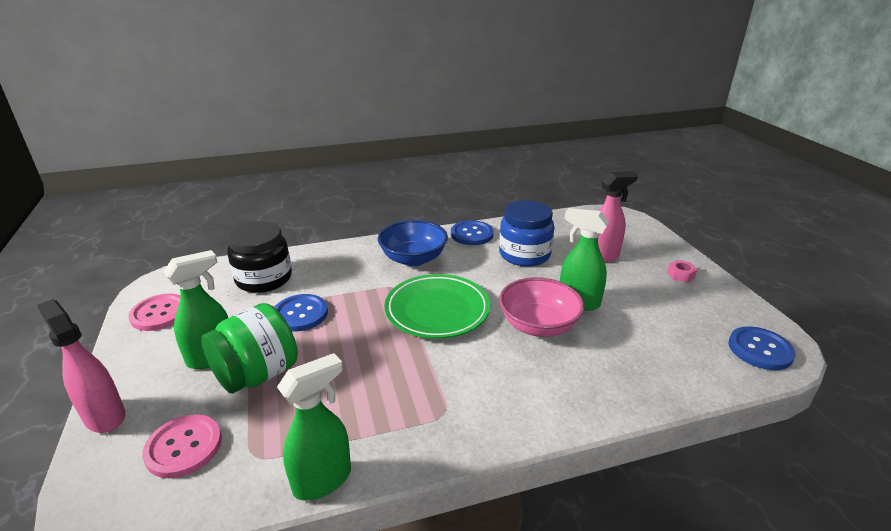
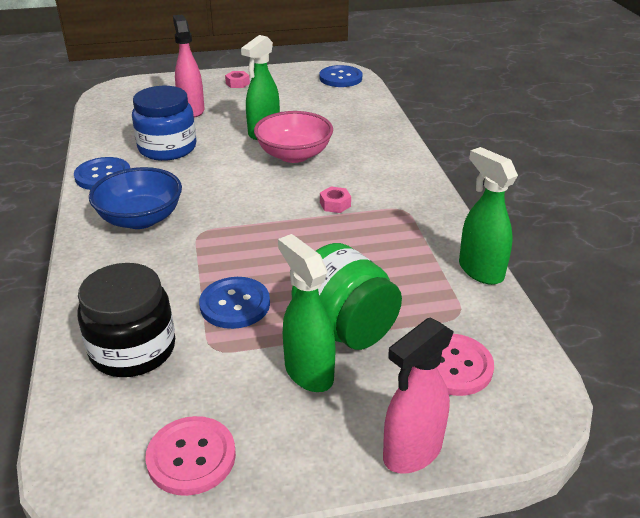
camera: 85 degrees left, 5 degrees up
green plate [384,274,490,339] -> none
none -> pink nut [320,186,351,213]

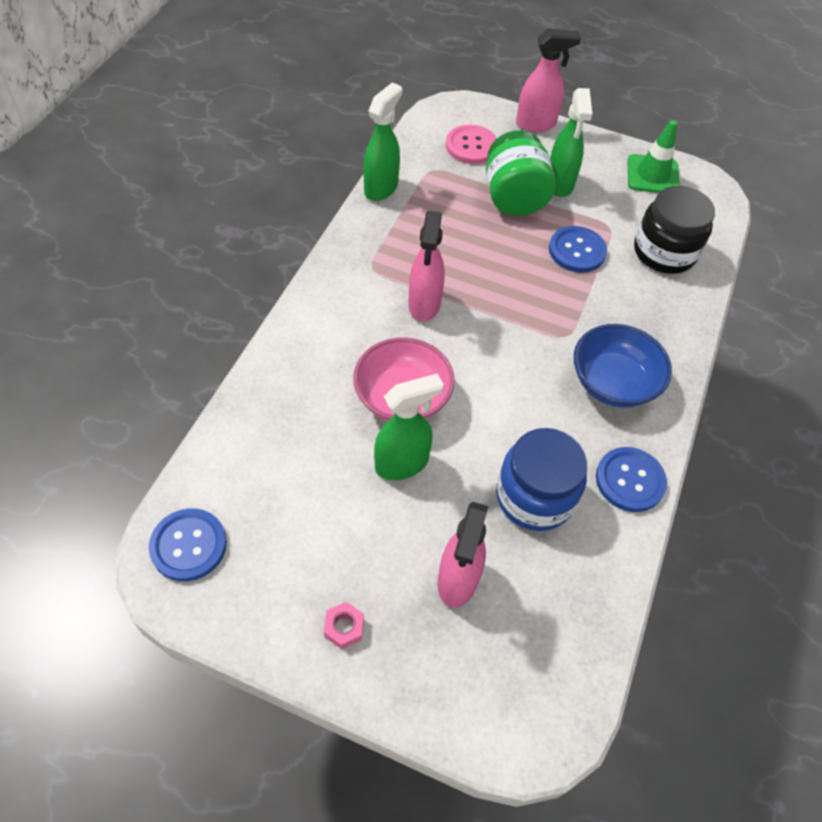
camera: 150 degrees left, 20 degrees up
pink button [145,416,236,496] -> green traffic cone [627,120,680,193]
pink nut [320,186,351,213] -> pink spray bottle [408,211,445,322]
green spray bottle [459,147,518,285] -> green spray bottle turned 150 degrees counterclockwise [363,83,402,201]

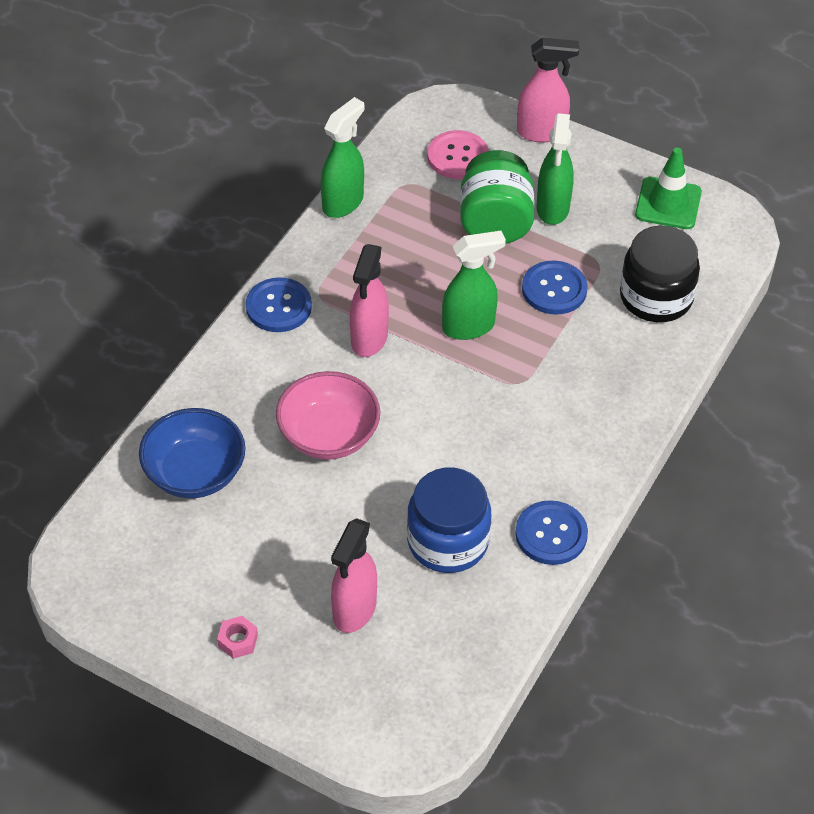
camera: 10 degrees right, 5 degrees down
blue button [149,508,227,581] -> blue button moved to [246,277,312,332]
green spray bottle [374,373,444,480] -> green spray bottle moved to [442,231,506,340]
blue bowl [574,324,672,408] -> blue bowl moved to [139,408,246,498]

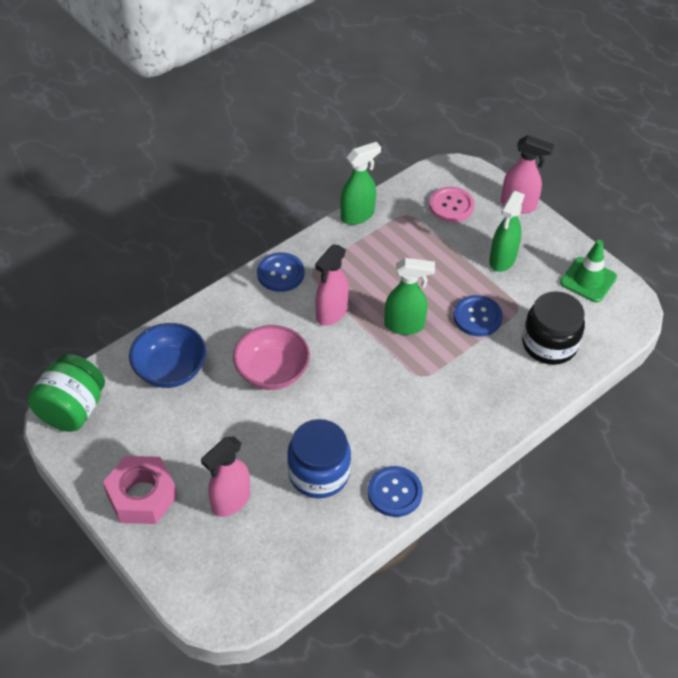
camera: 20 degrees right, 0 degrees up
pink nut [217,616,258,659] -> pink nut [103,456,177,524], size x2.32
green jar [460,150,535,244] -> green jar moved to [28,354,105,432]

